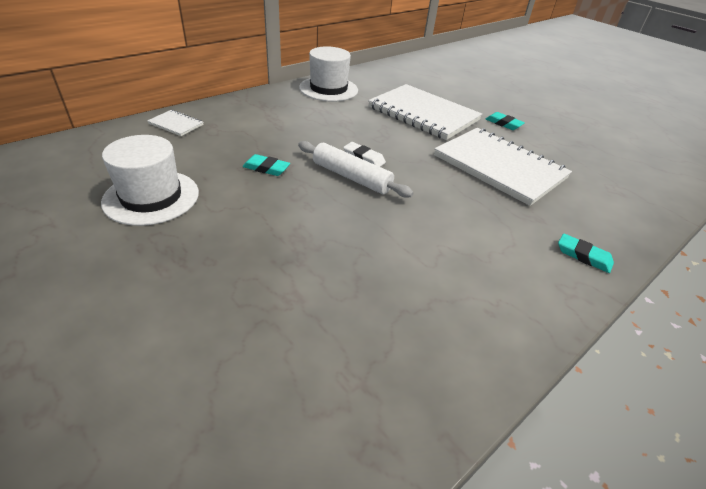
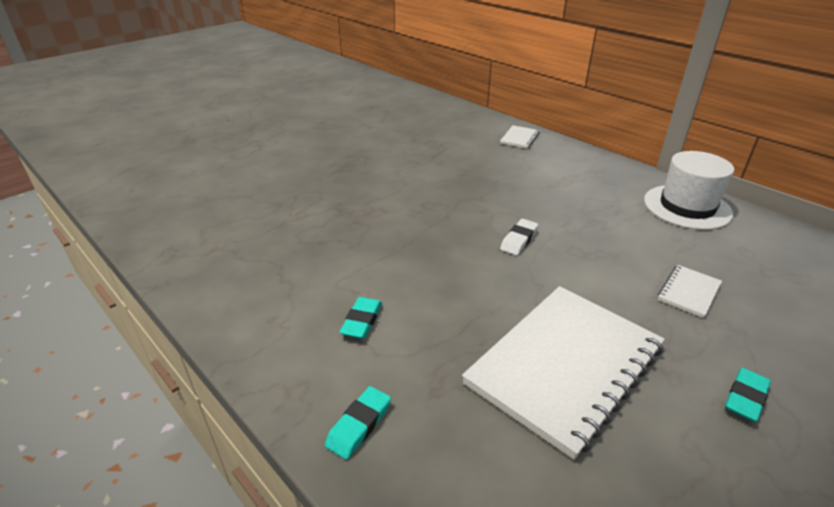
camera: 90 degrees right, 5 degrees down
white hat [101,135,199,226] -> none
turquoise eraser [243,154,290,176] -> turquoise eraser moved to [339,297,382,339]
white rolling pin [298,141,414,198] -> none
white notebook [368,84,482,140] -> white notebook [658,265,722,318], size x0.42

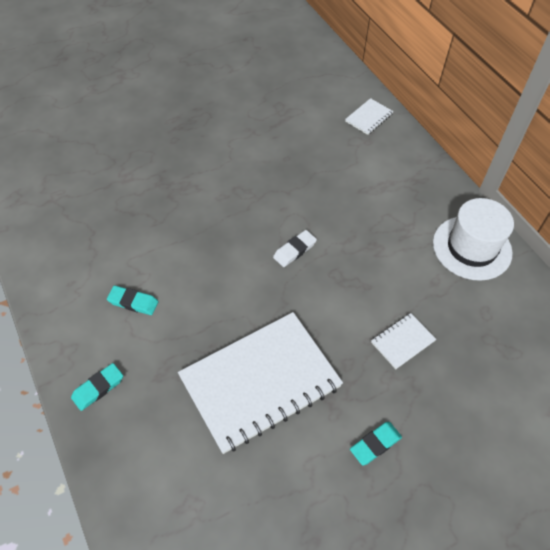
camera: 15 degrees right, 20 degrees up
turquoise eraser [339,297,382,339] -> turquoise eraser turned 75 degrees clockwise [107,286,158,315]

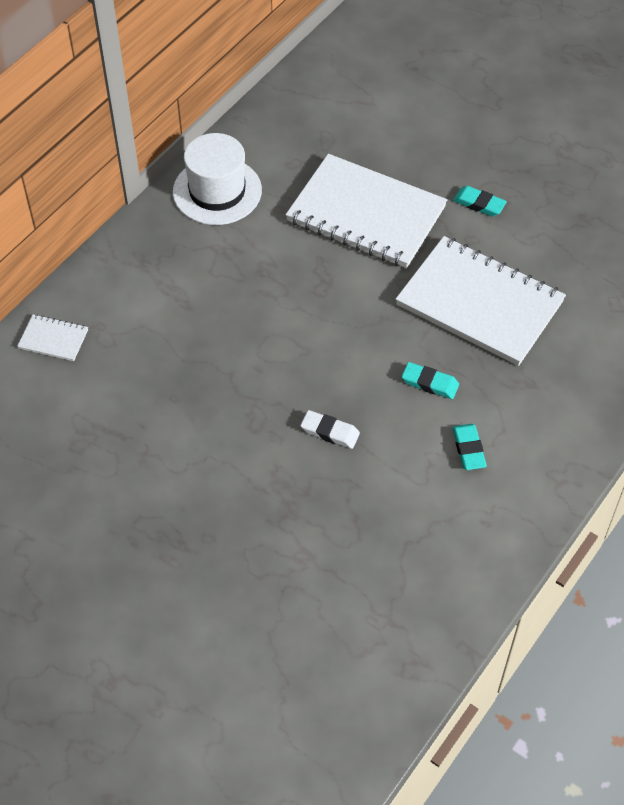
camera: 115 degrees left, 0 degrees up
turquoise eraser [71,363,123,411] -> turquoise eraser moved to [402,362,459,399]
white eraser [273,230,317,267] -> white eraser moved to [300,410,360,449]
white notebook [371,313,436,369] -> white notebook [286,154,447,268], size x2.39

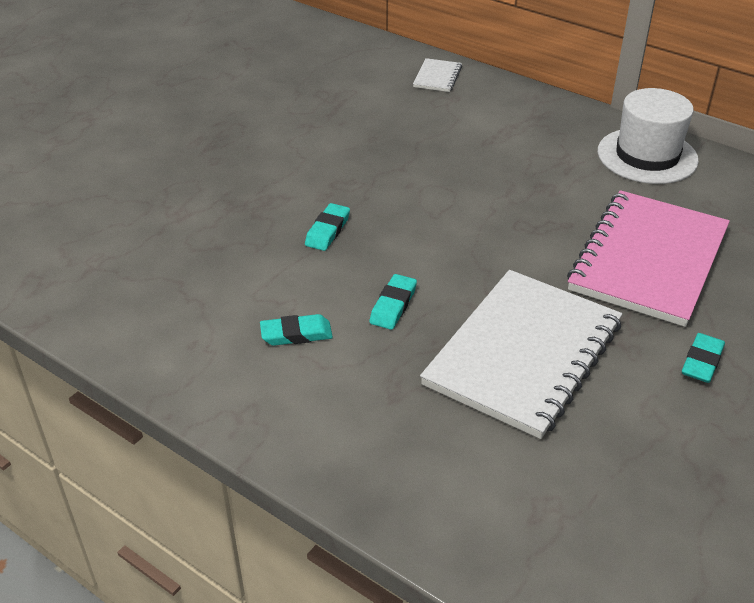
camera: 90 degrees right, 15 degrees down
white notebook [286,154,447,268] -> pink notebook [567,190,730,327]
white eraser [300,410,360,449] -> turquoise eraser [305,203,350,251]

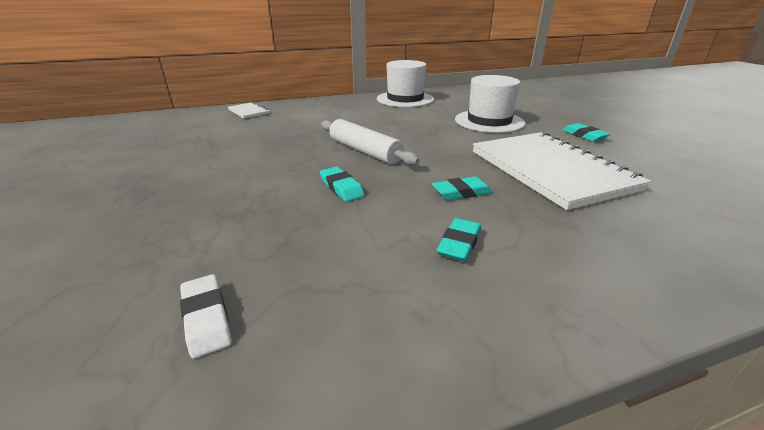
camera: 55 degrees left, 10 degrees down
turquoise eraser [369,274,417,330] -> turquoise eraser turned 75 degrees counterclockwise [432,177,492,200]
pink notebook [567,190,730,327] -> white hat [455,75,525,133]
none -> white eraser [180,274,232,358]
none -> white rolling pin [321,119,420,165]

